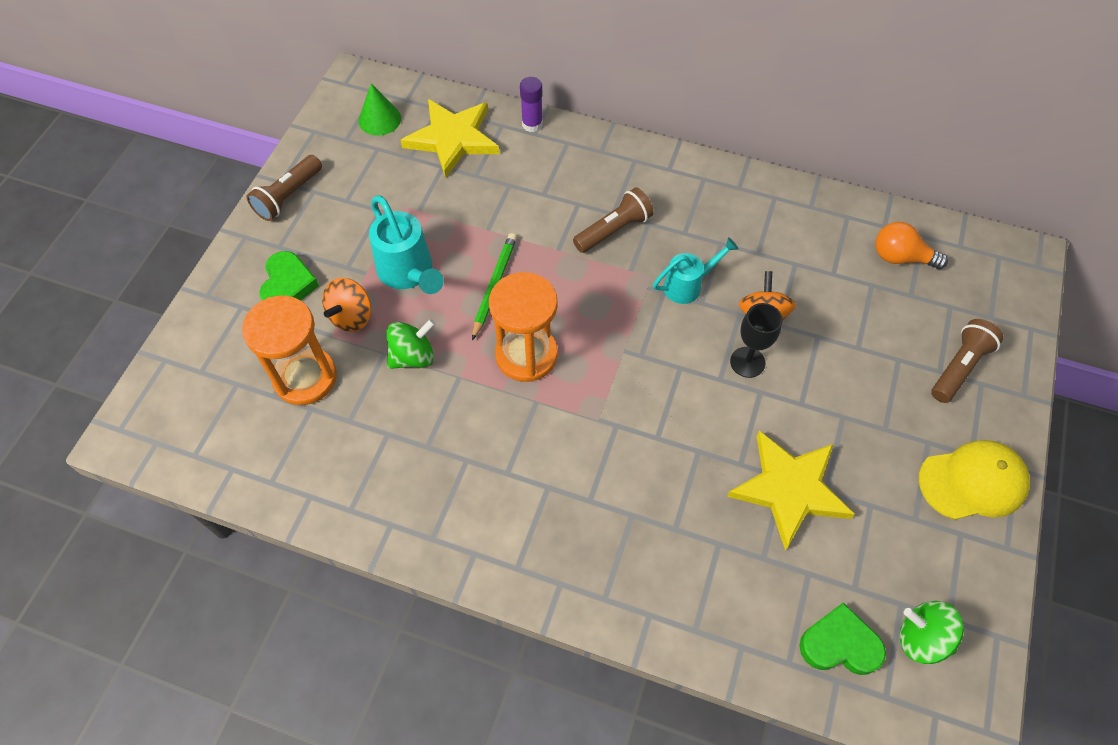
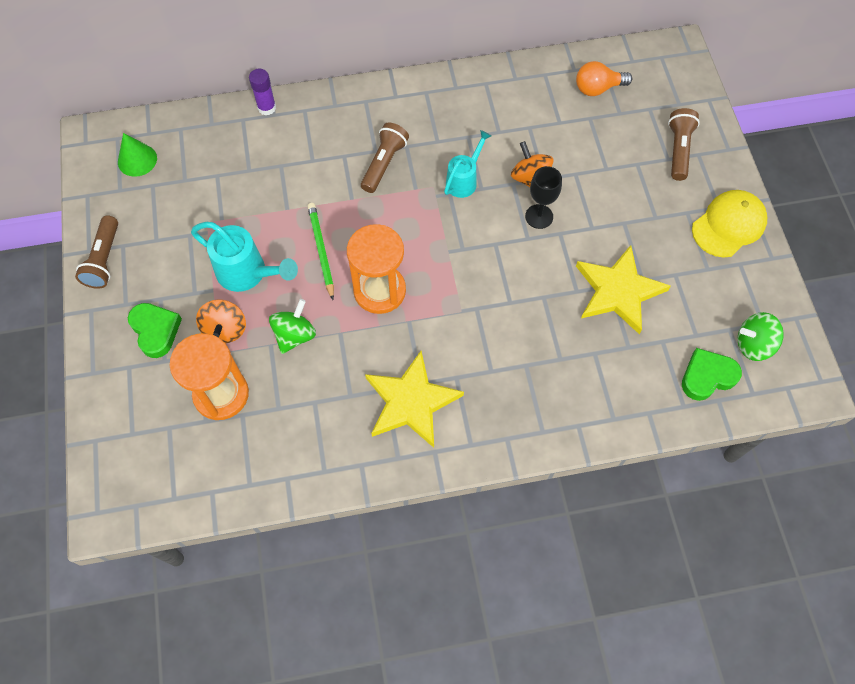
camera: 30 degrees left, 5 degrees up
yellow star [401,99,499,178] -> yellow star moved to [365,351,464,448]

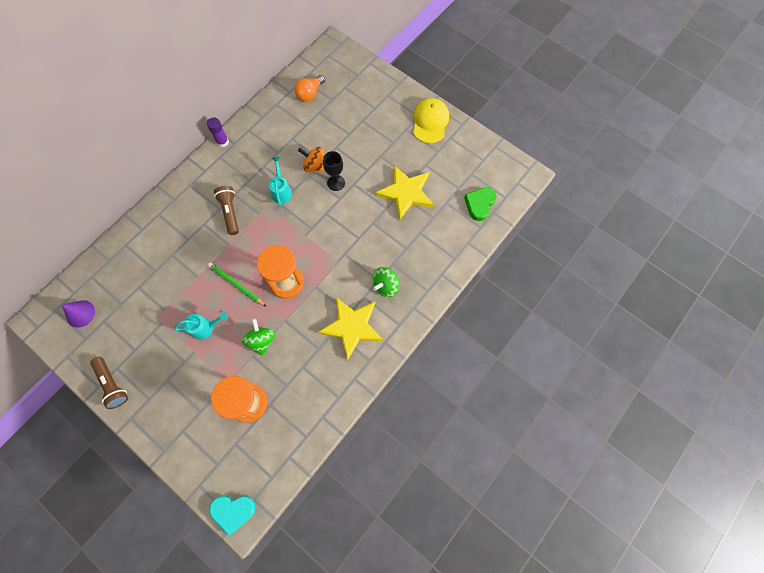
camera: 40 degrees left, 5 degrees up
green cone [118,133,157,177] -> purple cone [62,300,95,328]
green heart [128,303,182,358] -> none
turquoise watering can [191,222,298,292] -> turquoise watering can [174,311,228,340], size x0.65
orange spinning top [196,299,246,343] -> none
purple glue stick [249,69,276,116] -> purple glue stick moved to [207,117,229,147]
brown flashlight [668,108,700,181] -> none
green spinning top [737,312,784,361] -> green spinning top moved to [372,267,400,297]
none -> turquoise heart [209,496,256,536]

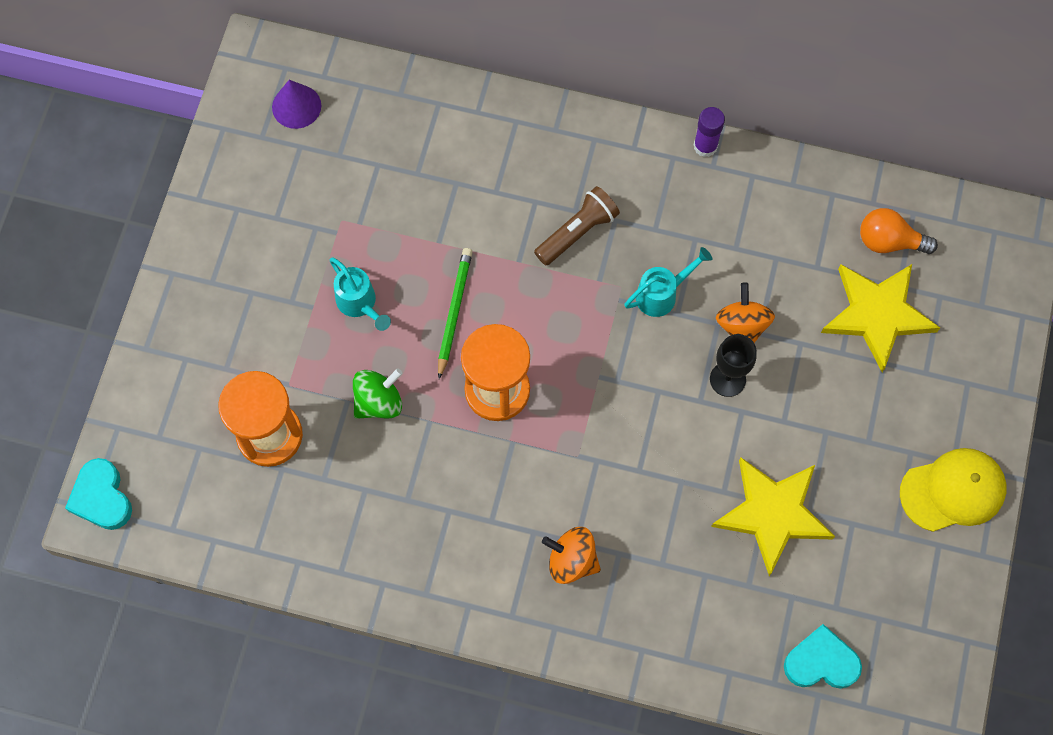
camera: 65 degrees right, 0 degrees up
brown flashlight [90,357,128,409] -> none
yellow star [318,297,383,360] -> yellow star moved to [821,264,940,372]
green spinning top [372,267,400,297] -> orange spinning top [542,527,601,584]
green heart [464,187,496,221] -> turquoise heart [784,624,862,689]

